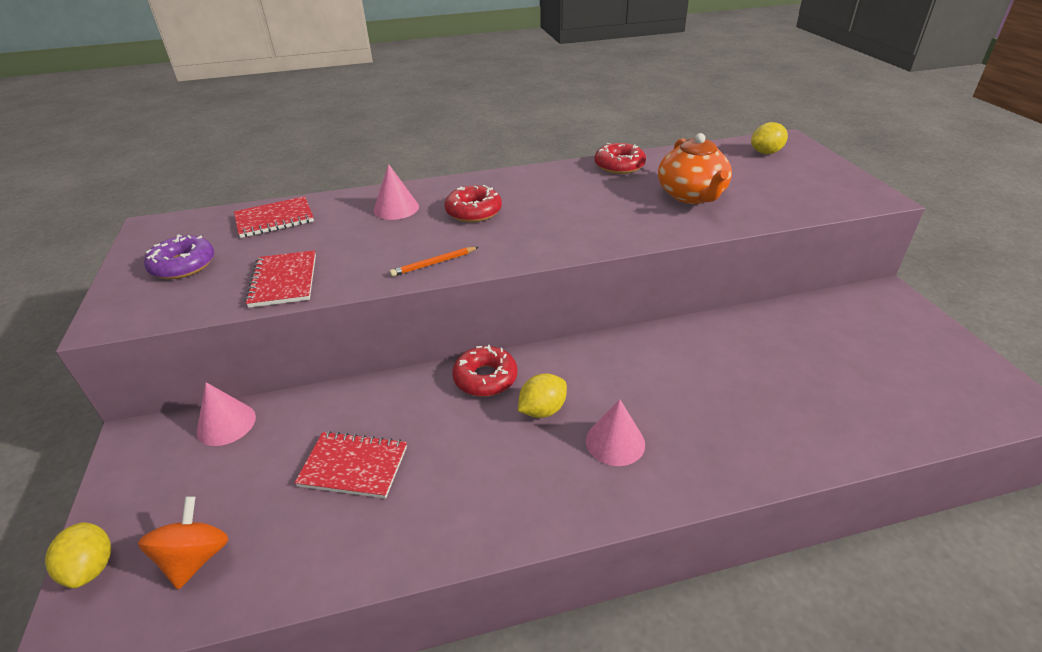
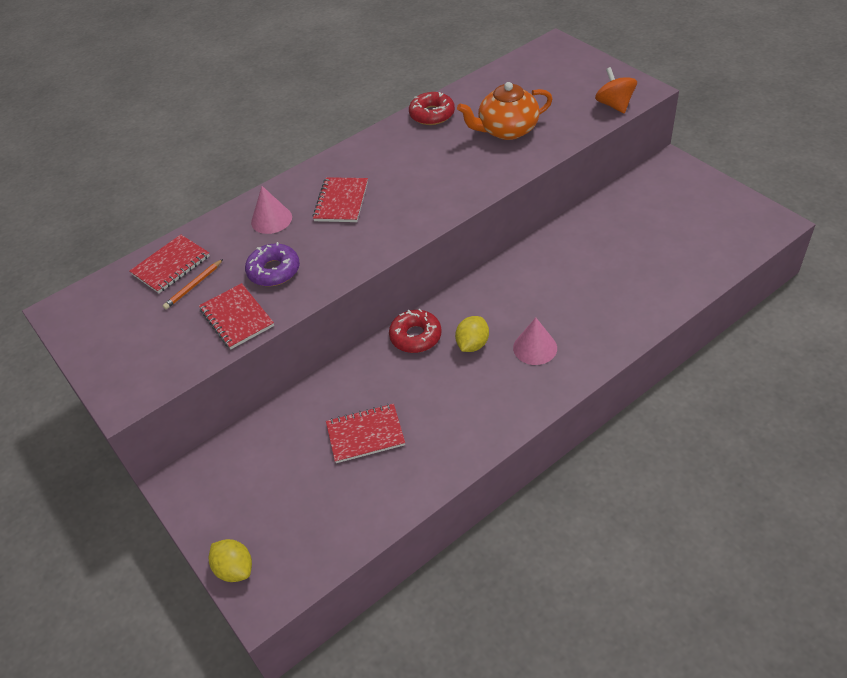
camera: 20 degrees left, 10 degrees up
orange spinning top [138,496,229,590] -> orange spinning top moved to [595,67,637,113]
purple donut [144,234,214,279] -> purple donut moved to [245,242,300,286]
pink cone [196,382,256,446] -> none
orange pencil [390,247,479,277] -> orange pencil moved to [163,259,223,309]
red donut [445,185,502,222] -> red notebook [313,177,368,222]
orange teapot [658,133,732,204] -> orange teapot turned 105 degrees clockwise [457,82,553,140]
yellow lemon [751,122,788,154] -> none

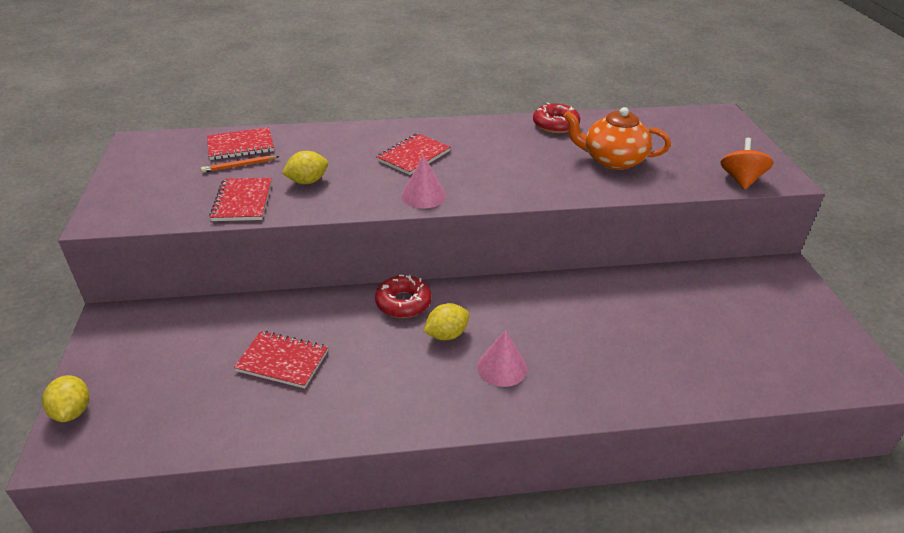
camera: 25 degrees right, 10 degrees down
purple donut [245,242,300,286] -> yellow lemon [282,151,328,184]
pink cone [251,186,292,234] -> pink cone moved to [401,155,446,209]

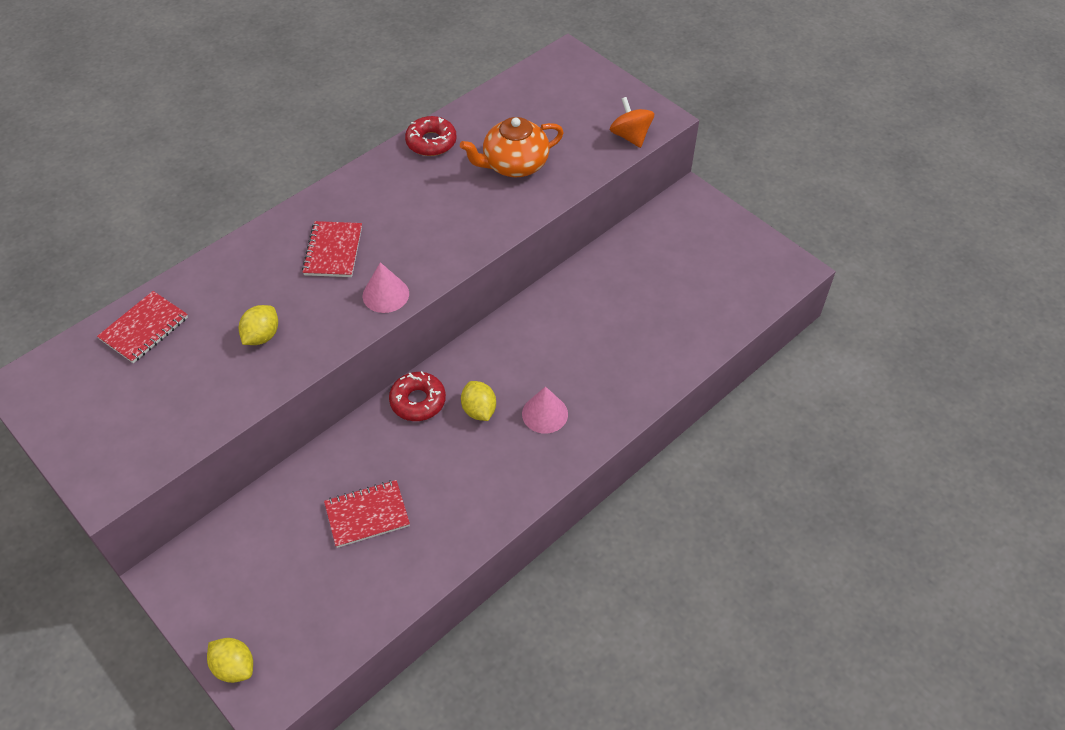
camera: 35 degrees left, 15 degrees up
orange pencil [201,156,280,173] -> none
red notebook [209,178,272,221] -> none
yellow lemon [424,303,469,340] -> yellow lemon turned 45 degrees counterclockwise [461,381,496,421]

